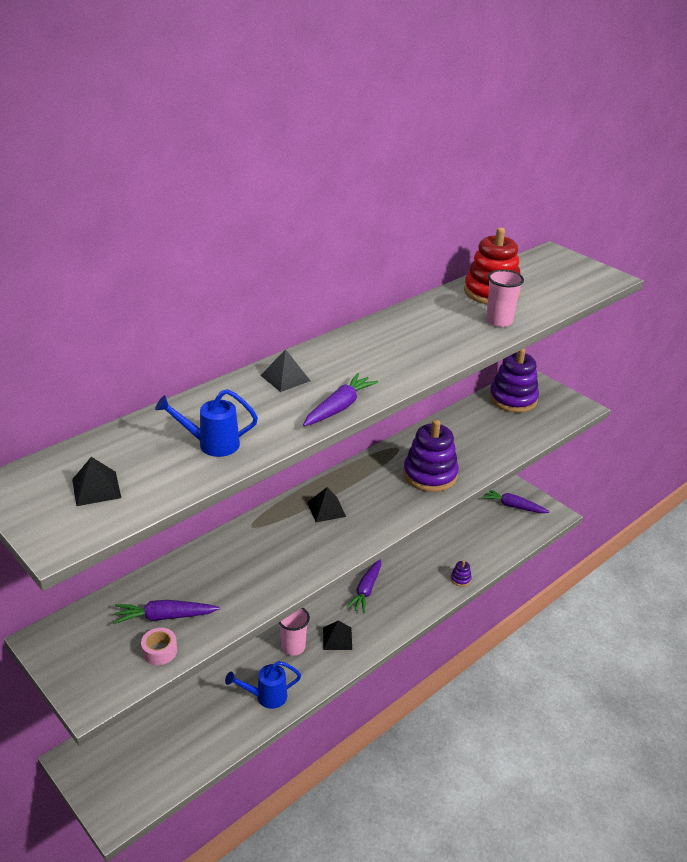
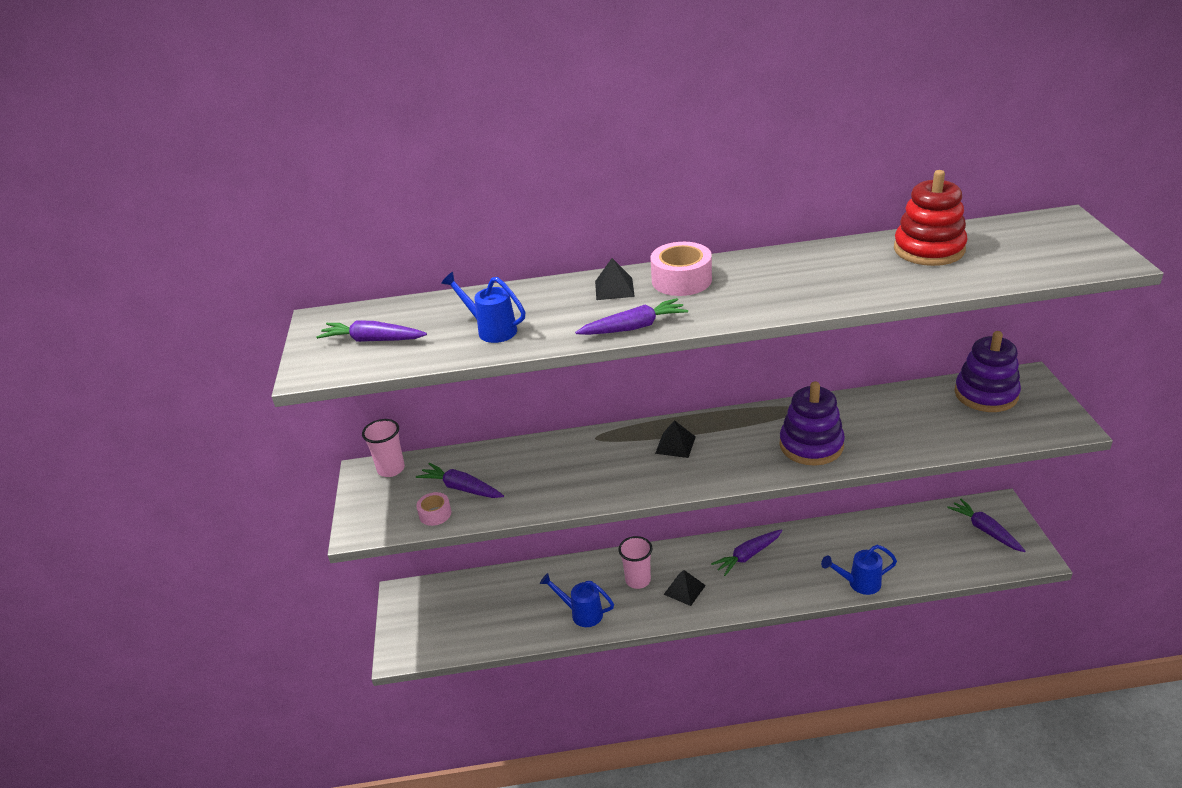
camera: 40 degrees right, 0 degrees up
black pyramid [72,457,121,506] -> purple carrot [316,320,427,342]
purple stacking toy [451,560,472,587] -> blue watering can [821,545,897,595]
pink cup [486,270,524,327] -> pink cup moved to [362,419,405,477]
none -> pink tape [650,242,712,296]

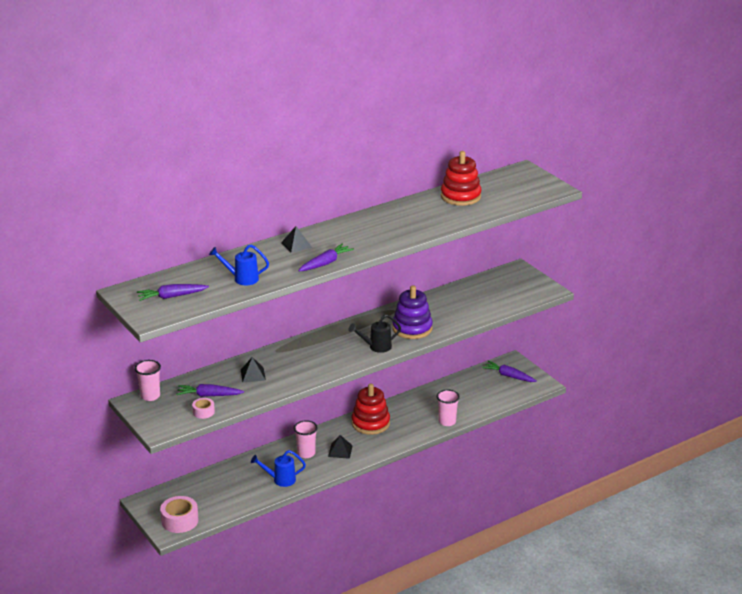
camera: 30 degrees left, 5 degrees down
pink tape [650,242,712,296] -> pink tape moved to [160,496,199,533]
black pyramid [655,420,696,458] -> black pyramid moved to [241,357,266,382]
purple carrot [711,529,783,576] -> red stacking toy [352,384,390,435]
blue watering can [821,545,897,595] -> pink cup [437,390,460,426]
purple stacking toy [954,331,1021,412] -> none
none -> black watering can [348,314,401,353]

